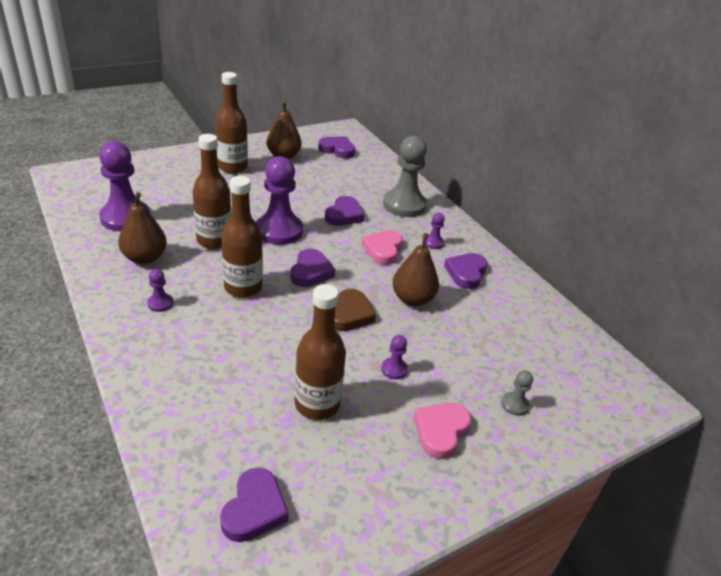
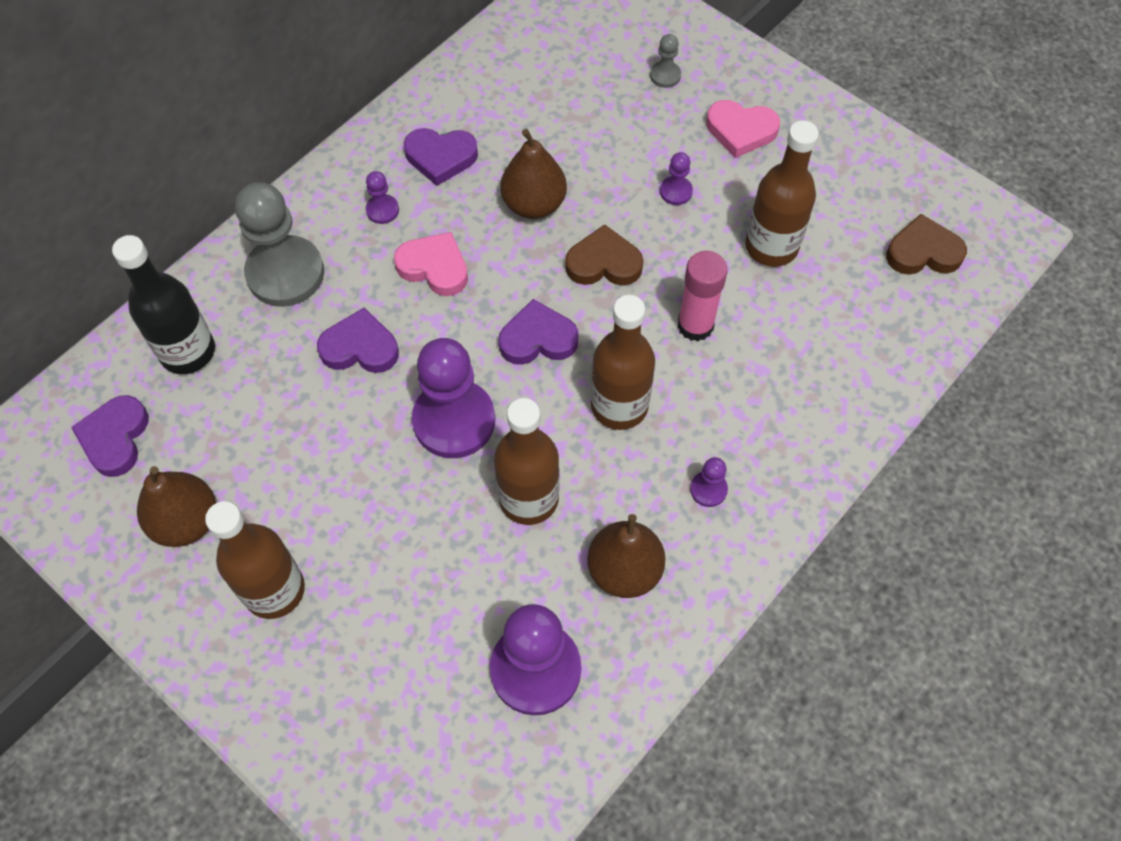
camera: 105 degrees left, 25 degrees up
purple heart [220,468,289,542] -> brown heart [886,214,967,275]
pink heart [361,230,403,265] -> pink heart turned 150 degrees counterclockwise [394,232,468,296]
none -> black bottle [112,235,215,374]
none -> pink glue stick [677,251,728,341]

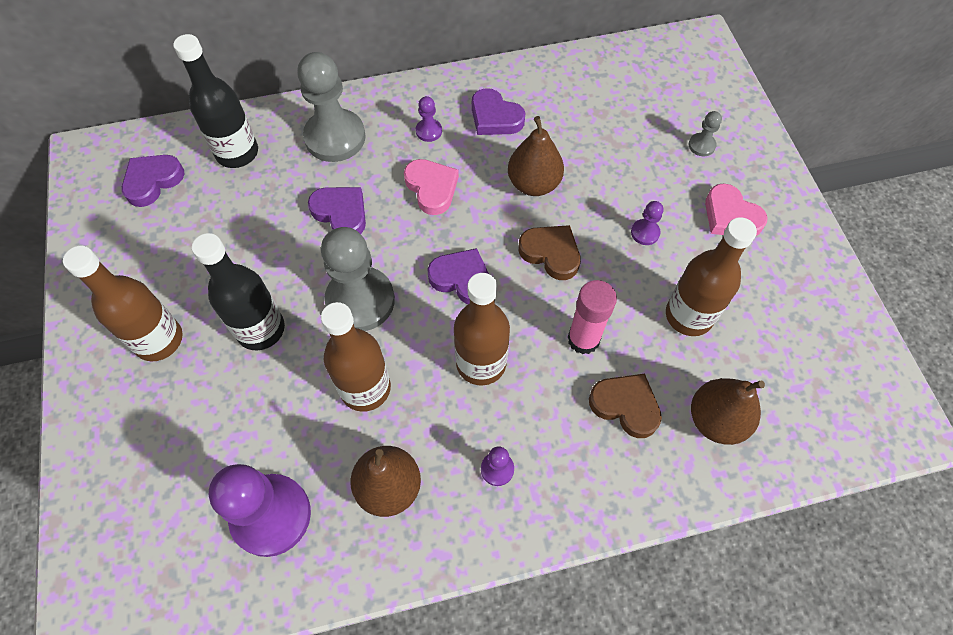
camera: 35 degrees right, 0 degrees up
brown pear [137,466,216,547] -> brown pear moved to [691,378,765,445]
purple pawn [412,338,495,458] -> grey pawn [321,227,395,331]
brown heart [886,214,967,275] -> brown heart moved to [589,374,662,438]
none -> black bottle [192,233,285,350]

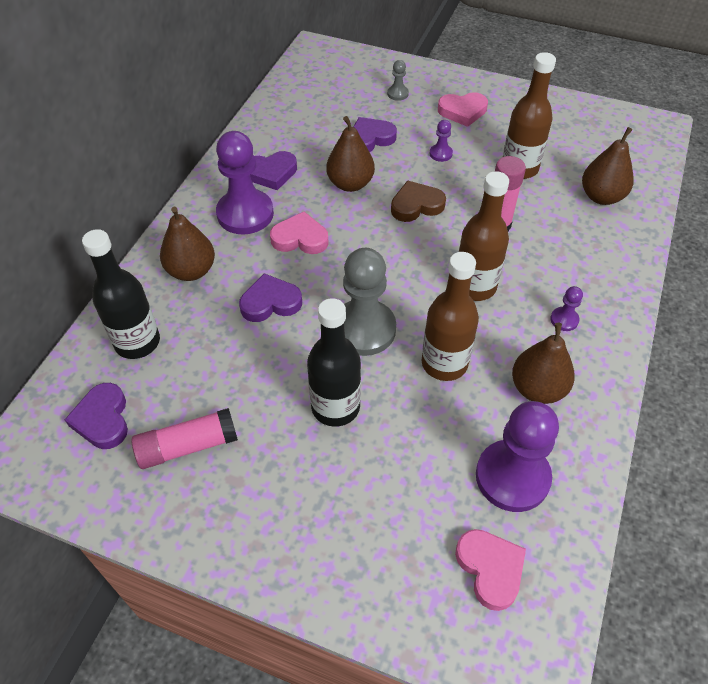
camera: 55 degrees left, 10 degrees down
brown bottle [63,246,183,361] -> none
grey pawn [297,52,365,162] -> brown pear [160,207,215,281]
purple pawn [416,96,442,142] -> purple pawn [216,131,274,235], size x2.28
purple heart [427,248,489,304] -> purple heart moved to [353,117,397,152]
brown heart [589,374,662,438] -> none
none -> pink glue stick [131,408,238,469]
none -> pink heart [455,529,526,611]

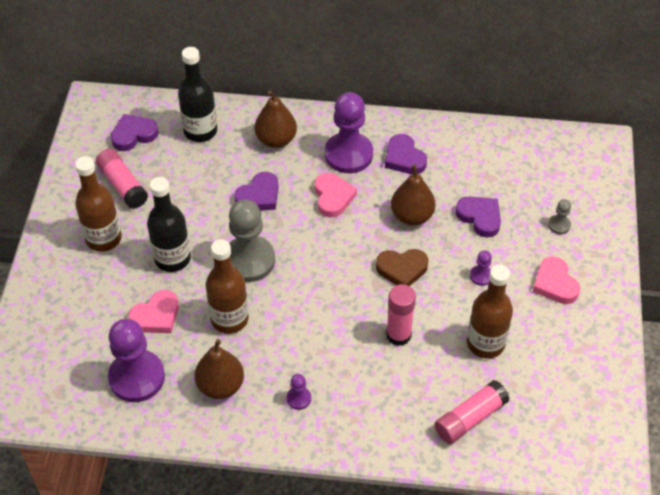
camera: 75 degrees right, 0 degrees up
purple heart [239,273,302,322] -> purple heart turned 75 degrees clockwise [234,172,279,210]
brown heart [391,180,446,222] -> brown heart turned 120 degrees clockwise [376,249,429,286]
pink heart [455,529,526,611] -> pink heart moved to [128,290,179,333]
brown bottle [459,171,509,301] -> brown bottle moved to [75,156,122,252]
brown pear [582,127,634,205] -> pink glue stick [435,380,509,444]

